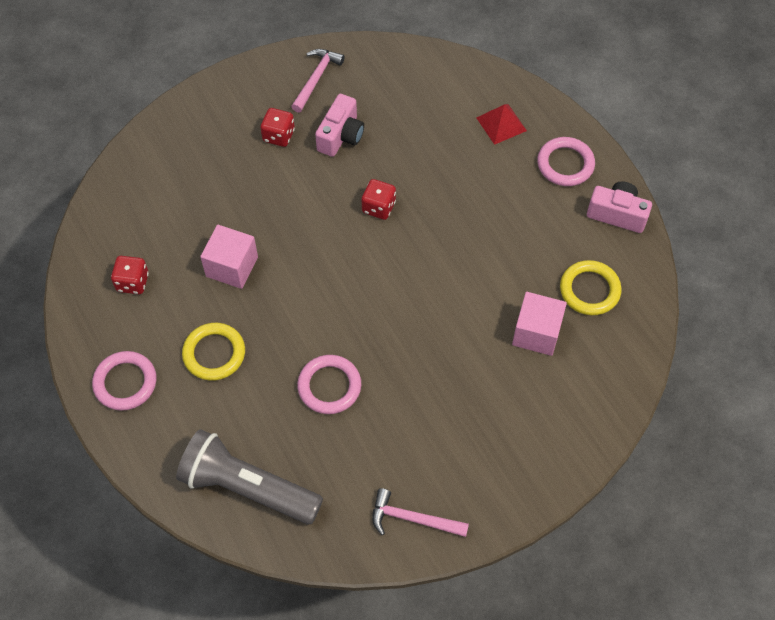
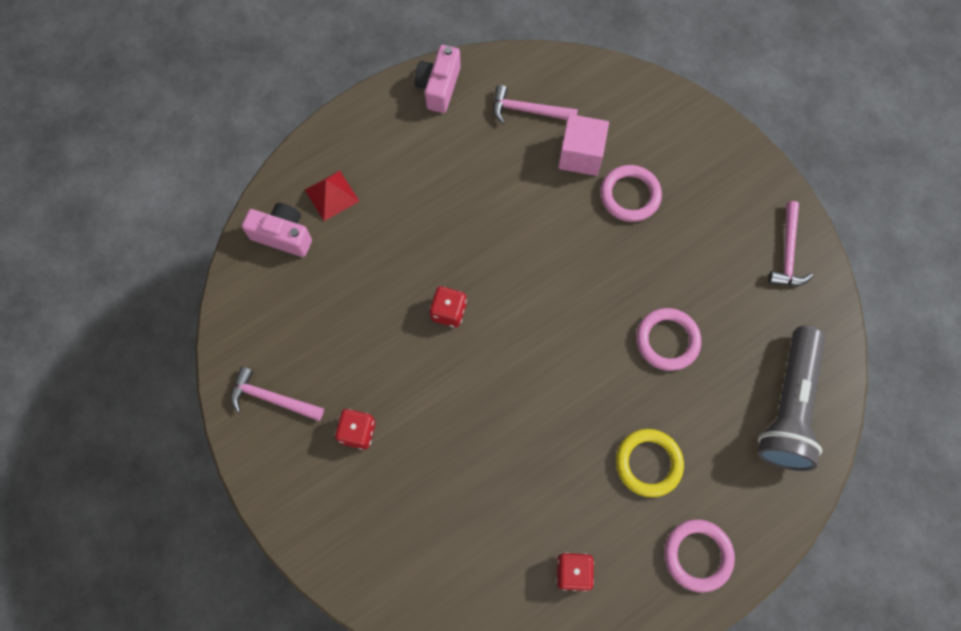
camera: 95 degrees left, 10 degrees up
pink cube [200,225,258,289] -> none
pink camera [315,94,364,157] -> pink camera moved to [242,203,312,257]
pink ring [537,137,595,186] -> pink ring moved to [600,165,662,222]
yellow ring [560,260,622,315] -> pink hammer [493,85,578,124]

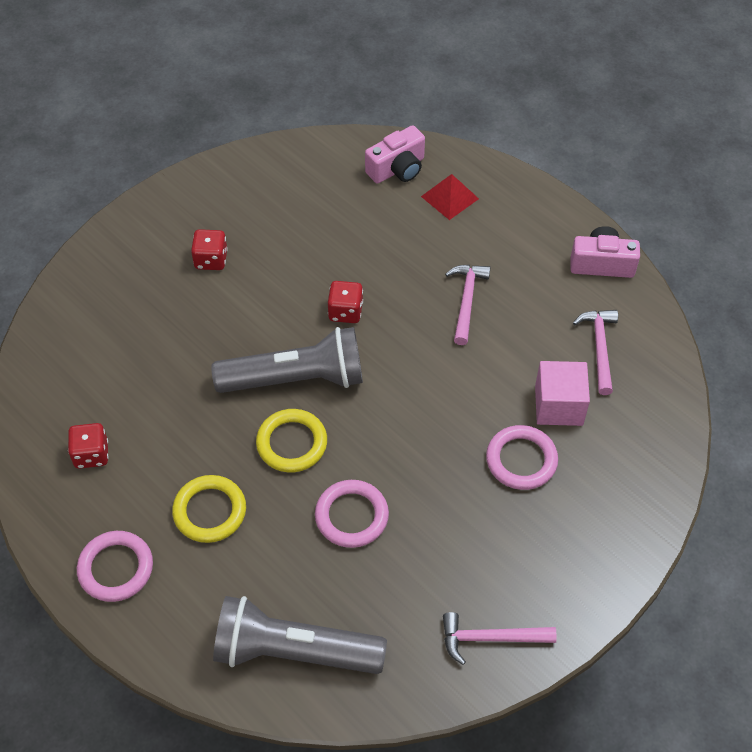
camera: 80 degrees right, 15 degrees down
pink hammer [231,367,324,421] -> pink hammer moved to [445,265,491,345]
pink camera [242,203,312,257] -> pink camera turned 45 degrees clockwise [365,125,425,184]
none -> grey flashlight [211,327,363,393]
none -> yellow ring [256,409,327,473]

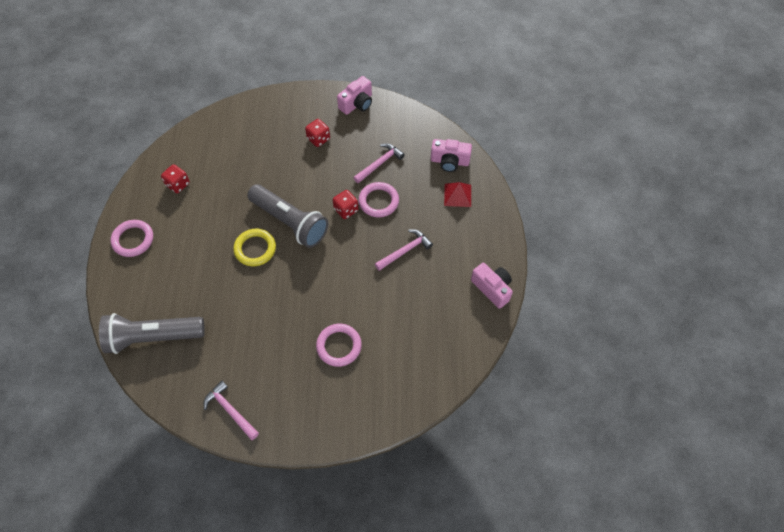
camera: 45 degrees right, 5 degrees up
yellow ring [172,475,246,543] -> none
grey flashlight [213,596,387,674] -> grey flashlight turned 60 degrees counterclockwise [99,313,205,354]
pink ring [315,480,389,548] -> pink ring moved to [358,182,399,217]
pink cube [535,361,590,426] -> none
pink hammer [573,310,618,395] -> pink hammer moved to [353,143,405,183]
none -> pink camera [337,76,372,115]

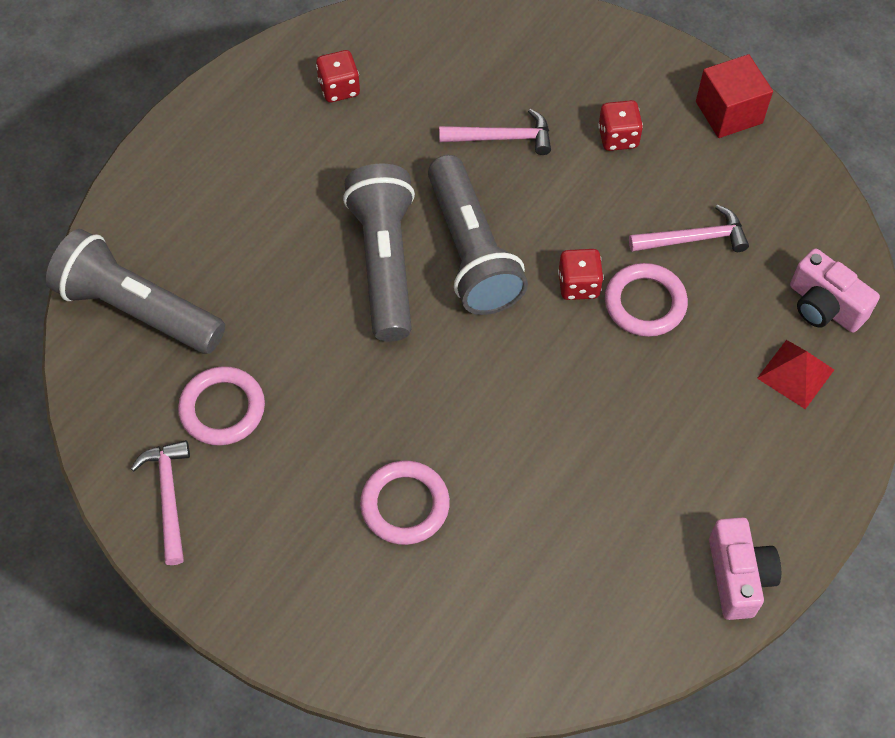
camera: 35 degrees right, 0 degrees up
pink ring [110,220,153,257] -> pink ring moved to [178,366,265,446]
yellow ring [233,229,276,266] -> grey flashlight [343,164,415,342]
pink camera [337,76,372,115] -> red cube [696,54,773,138]
pink hammer [375,229,433,271] -> pink hammer moved to [439,109,551,155]

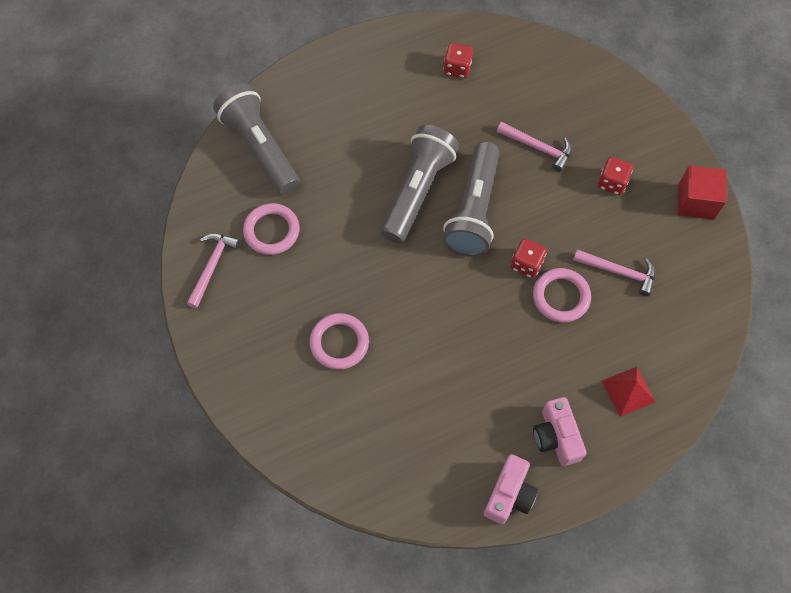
camera: 30 degrees right, 5 degrees up
pink camera [790,248,880,333] -> pink camera moved to [533,397,586,466]

